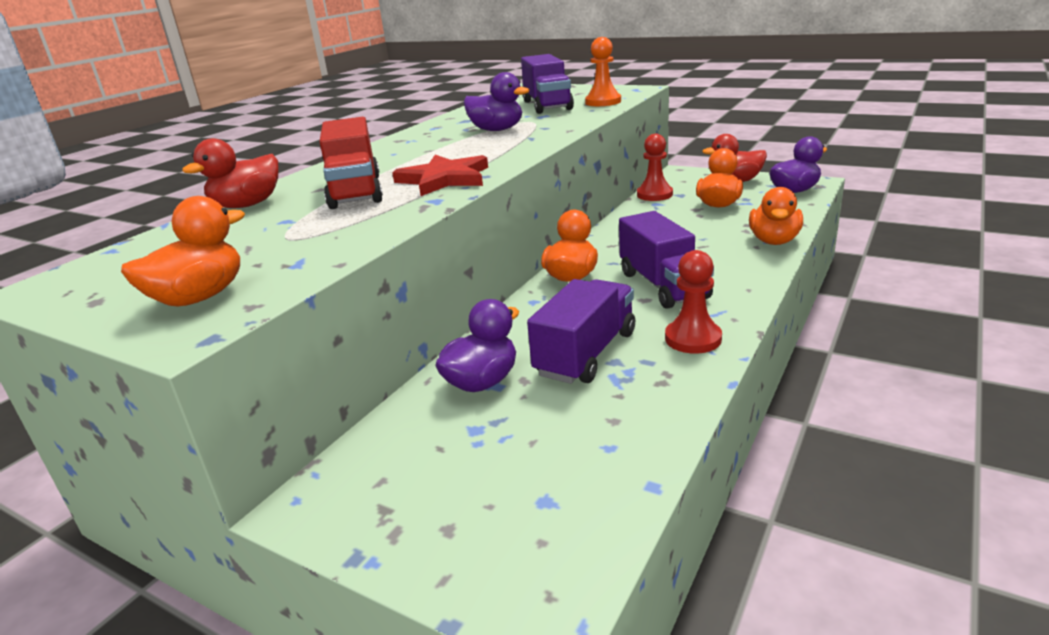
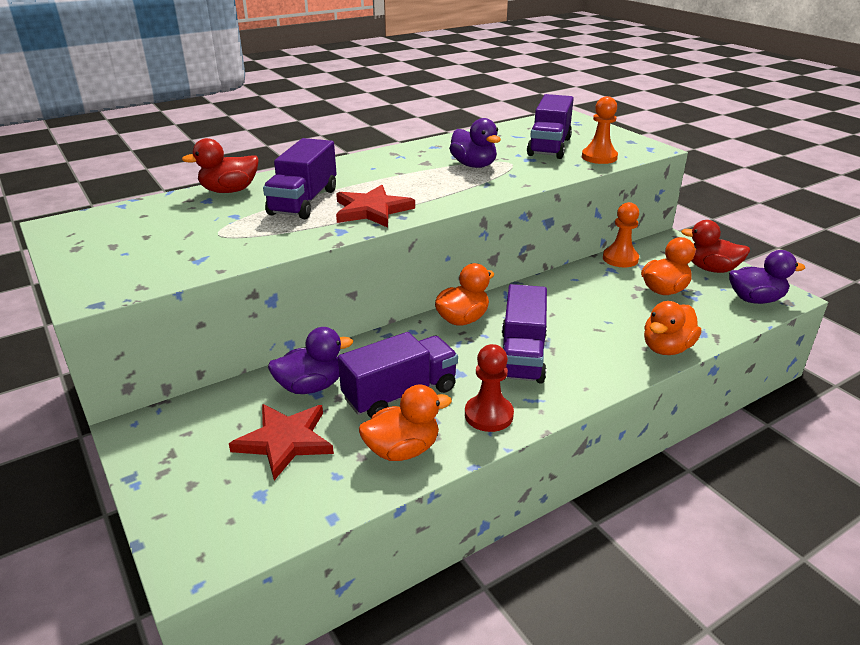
camera: 25 degrees right, 5 degrees up
orange duck [121,196,245,307] -> orange duck moved to [359,384,452,461]
red truck [319,117,383,209] -> purple truck [263,138,337,219]
red pawn [637,134,673,201] -> orange pawn [603,202,639,267]
none -> red star [229,404,334,480]

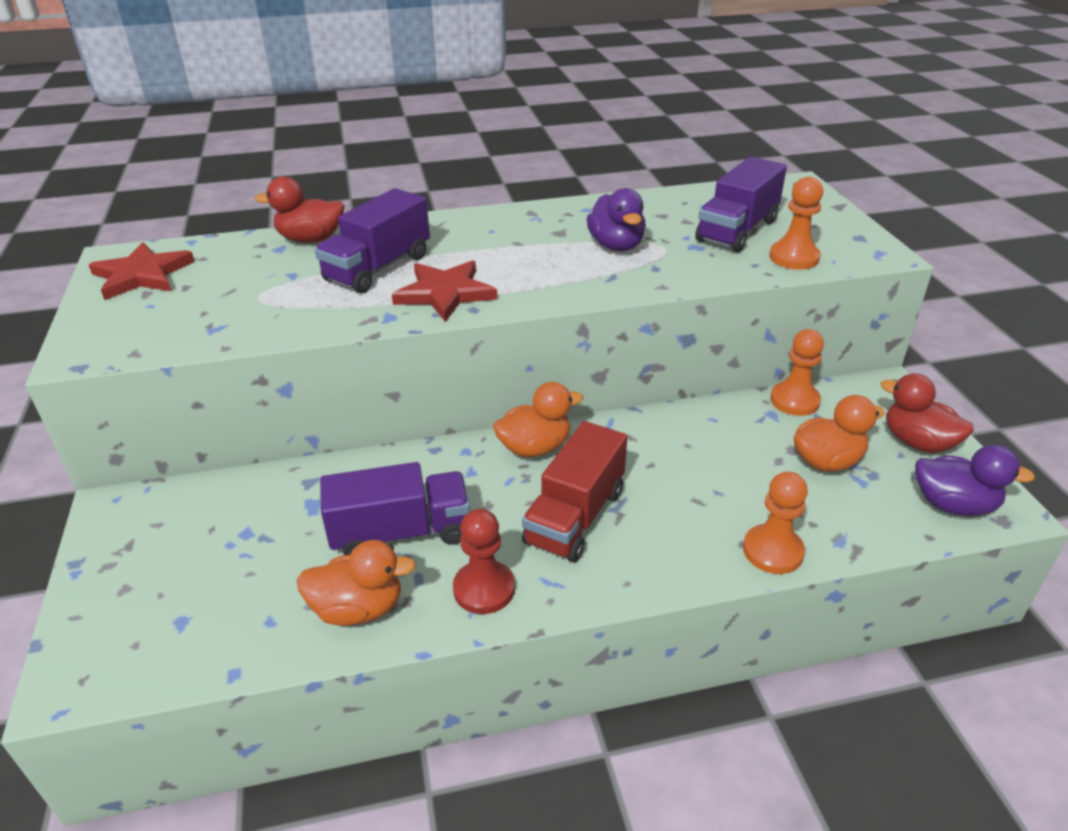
camera: 20 degrees right, 5 degrees up
red star [229,404,334,480] -> red star moved to [89,242,195,300]
purple duck [268,327,353,394] -> none
purple truck [502,284,547,384] -> red truck [522,421,628,562]
orange duck [644,301,701,355] -> orange pawn [743,472,808,574]

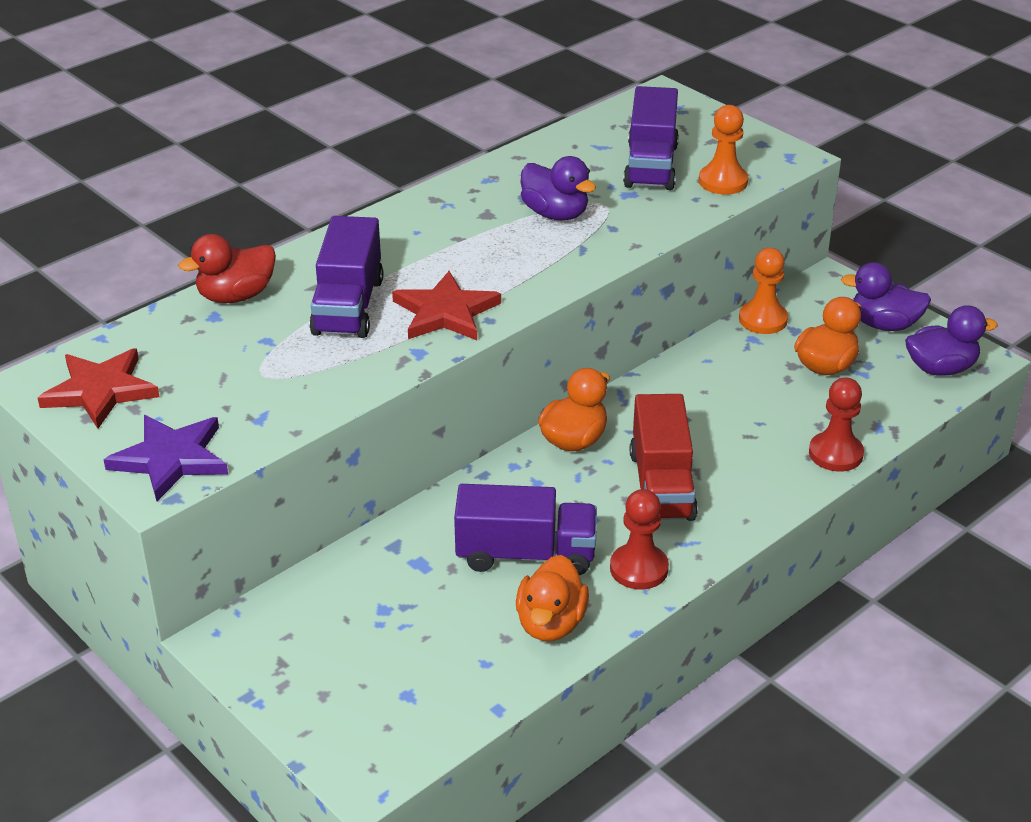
camera: 30 degrees left, 0 degrees up
orange duck [297,540,416,626] -> orange duck turned 135 degrees clockwise [516,555,589,641]
purple truck [320,462,470,555] -> purple truck turned 45 degrees clockwise [454,484,597,575]
orange pawn [743,472,808,574] -> red pawn [809,377,864,471]
red duck [880,373,974,453] -> purple duck [841,262,931,331]
none -> purple star [103,415,228,501]

